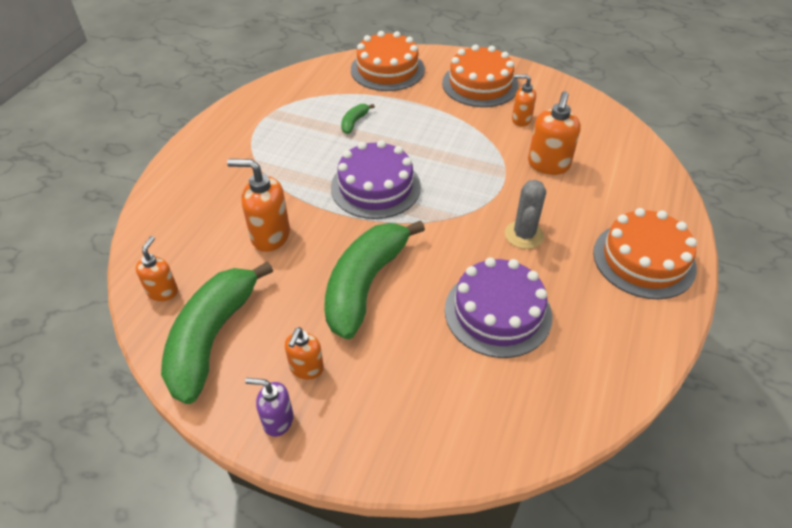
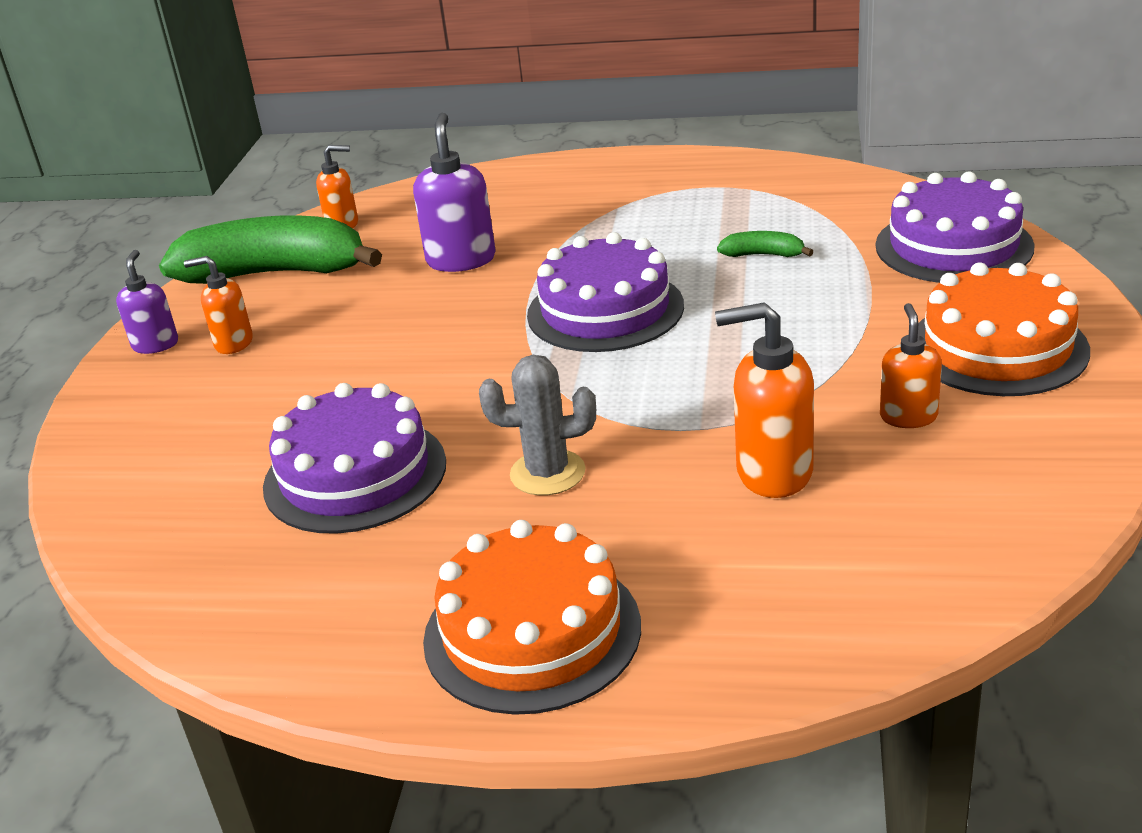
camera: 80 degrees right, 15 degrees down
orange soap dispenser [227,159,290,252] -> purple soap dispenser [413,113,496,272]
green banana [324,220,425,339] -> none
orange cake [351,31,425,91] -> purple cake [876,172,1035,283]

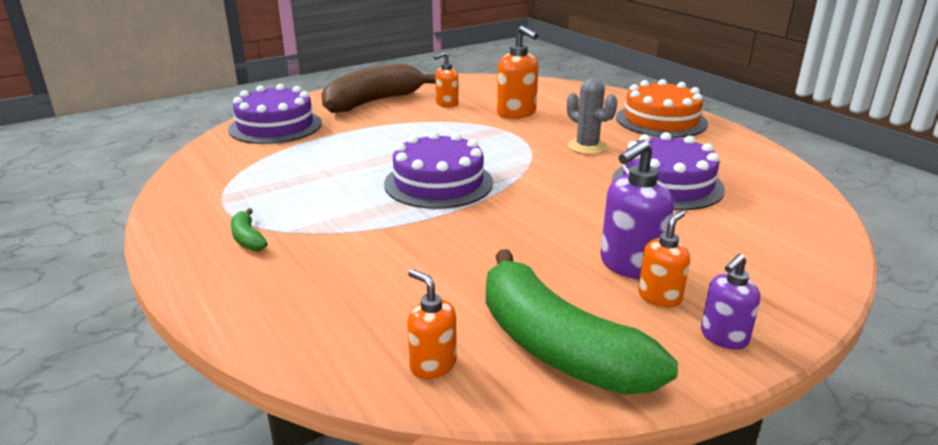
camera: 135 degrees left, 5 degrees down
orange soap dispenser [184,256,253,354] -> orange soap dispenser turned 105 degrees counterclockwise [638,210,690,307]
purple soap dispenser [413,113,496,272] -> purple soap dispenser moved to [601,140,674,279]
green banana [717,231,814,257] -> green banana moved to [231,208,267,251]
orange cake [918,262,1090,396] -> brown banana [321,64,435,113]

